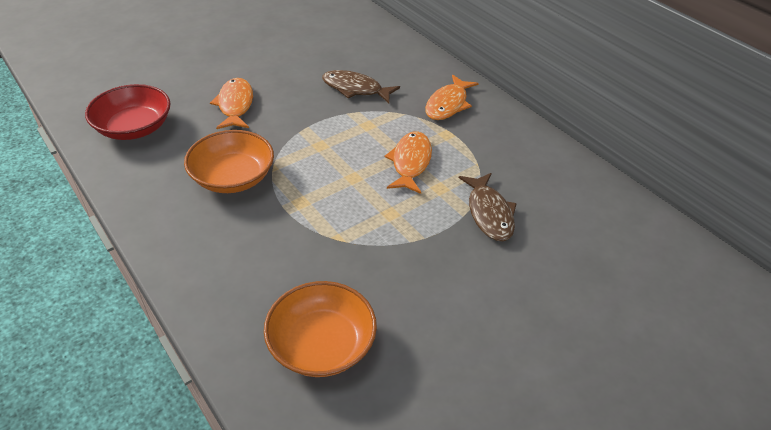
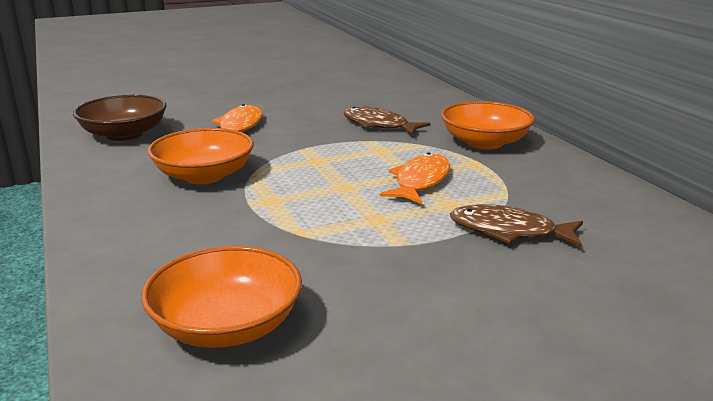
camera: 15 degrees right, 20 degrees down
red bowl [85,84,171,140] -> brown bowl [73,95,167,141]
orange fish [425,75,478,120] -> orange bowl [441,101,535,149]
brown fish [459,173,517,242] -> brown fish turned 105 degrees clockwise [450,204,583,247]

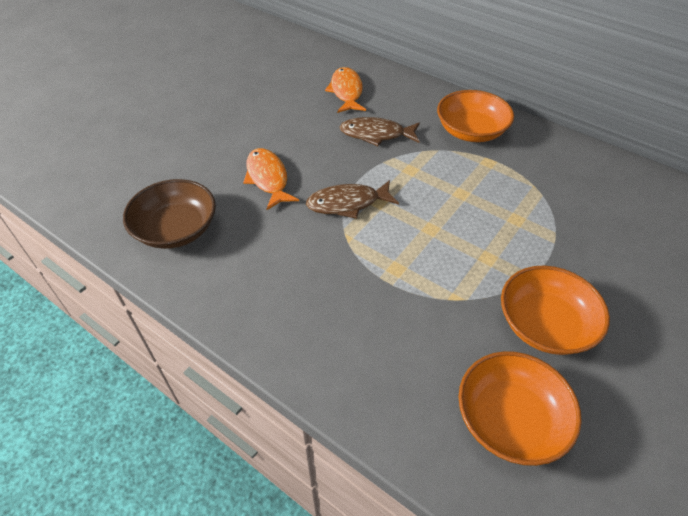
camera: 30 degrees left, 25 degrees up
orange bowl [148,128,254,184] -> orange bowl moved to [501,266,610,355]
orange fish [380,152,450,204] -> orange fish moved to [325,67,366,113]
brown fish [450,204,583,247] -> brown fish moved to [306,180,399,219]

